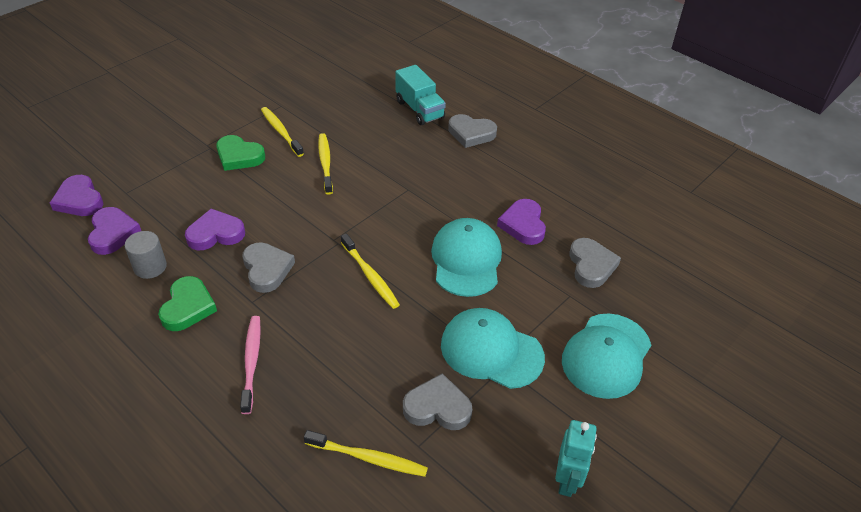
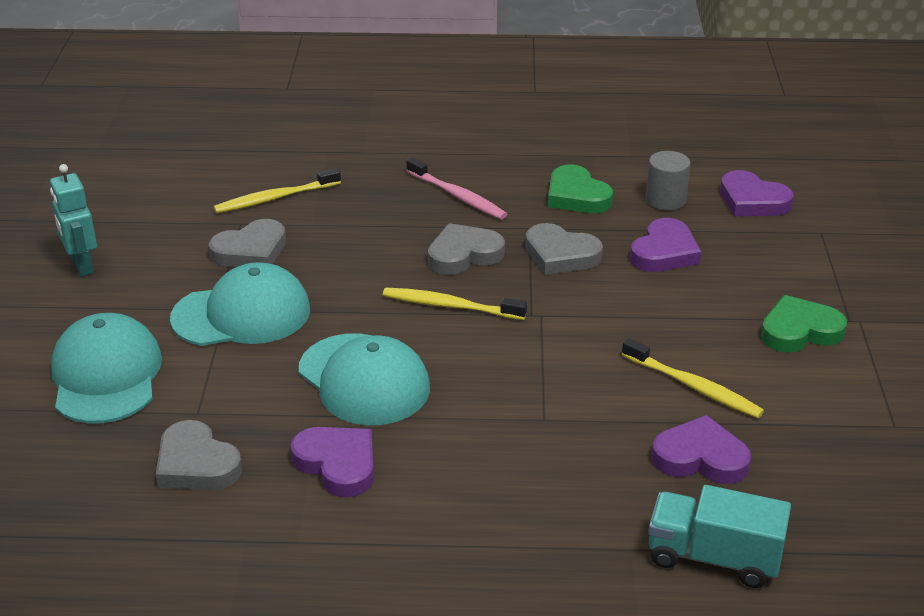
camera: 140 degrees right, 10 degrees down
purple heart [50,175,104,216] -> purple heart moved to [652,415,751,484]
yellow toothbrush [261,107,304,157] -> none
grey heart [448,114,497,148] -> grey heart moved to [428,223,505,275]

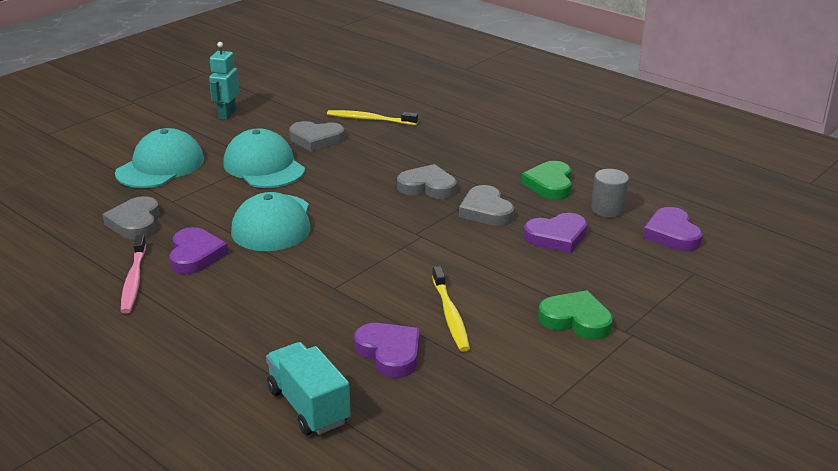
camera: 40 degrees right, 5 degrees down
turquoise cap [170,262,310,346] -> turquoise cap turned 150 degrees counterclockwise [223,129,305,188]
yellow toothbrush [383,288,527,320] -> none
pink toothbrush [407,157,507,219] -> pink toothbrush moved to [121,235,146,314]

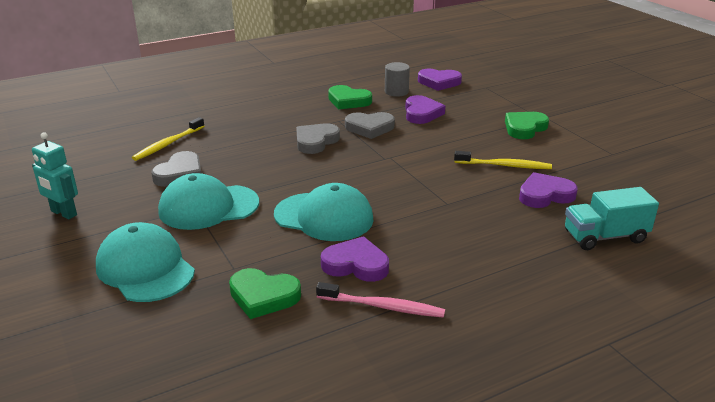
camera: 70 degrees left, 0 degrees up
grey heart [102,196,159,240] -> green heart [229,268,301,319]

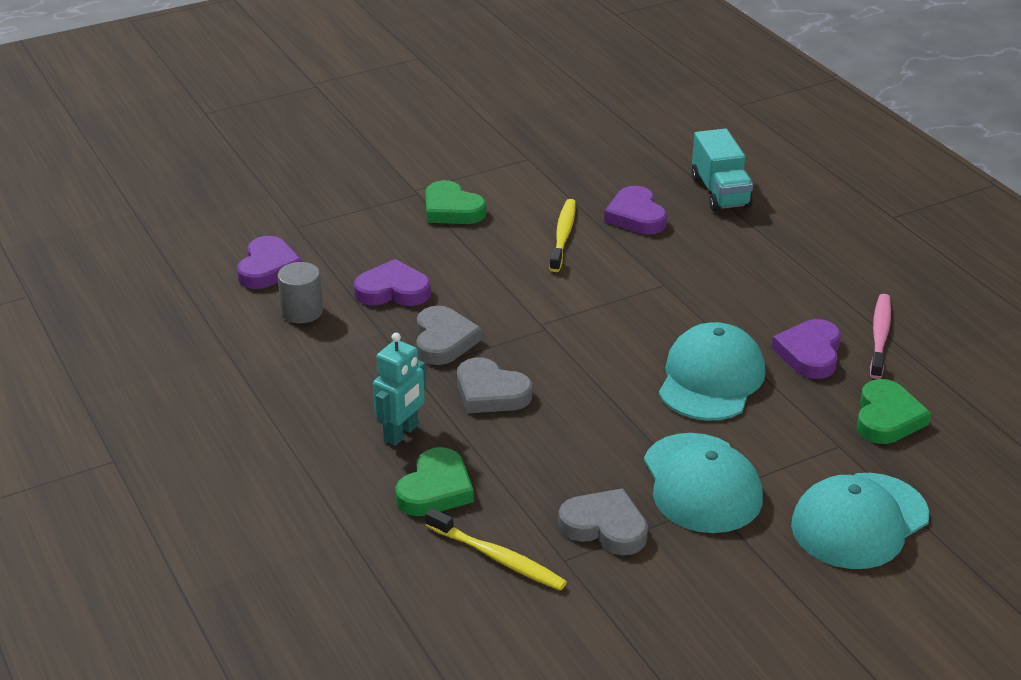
camera: 90 degrees left, 5 degrees up
turquoise robot [32,132,78,219] -> turquoise robot moved to [373,333,426,446]
green heart [328,85,372,109] -> green heart moved to [395,447,474,516]

